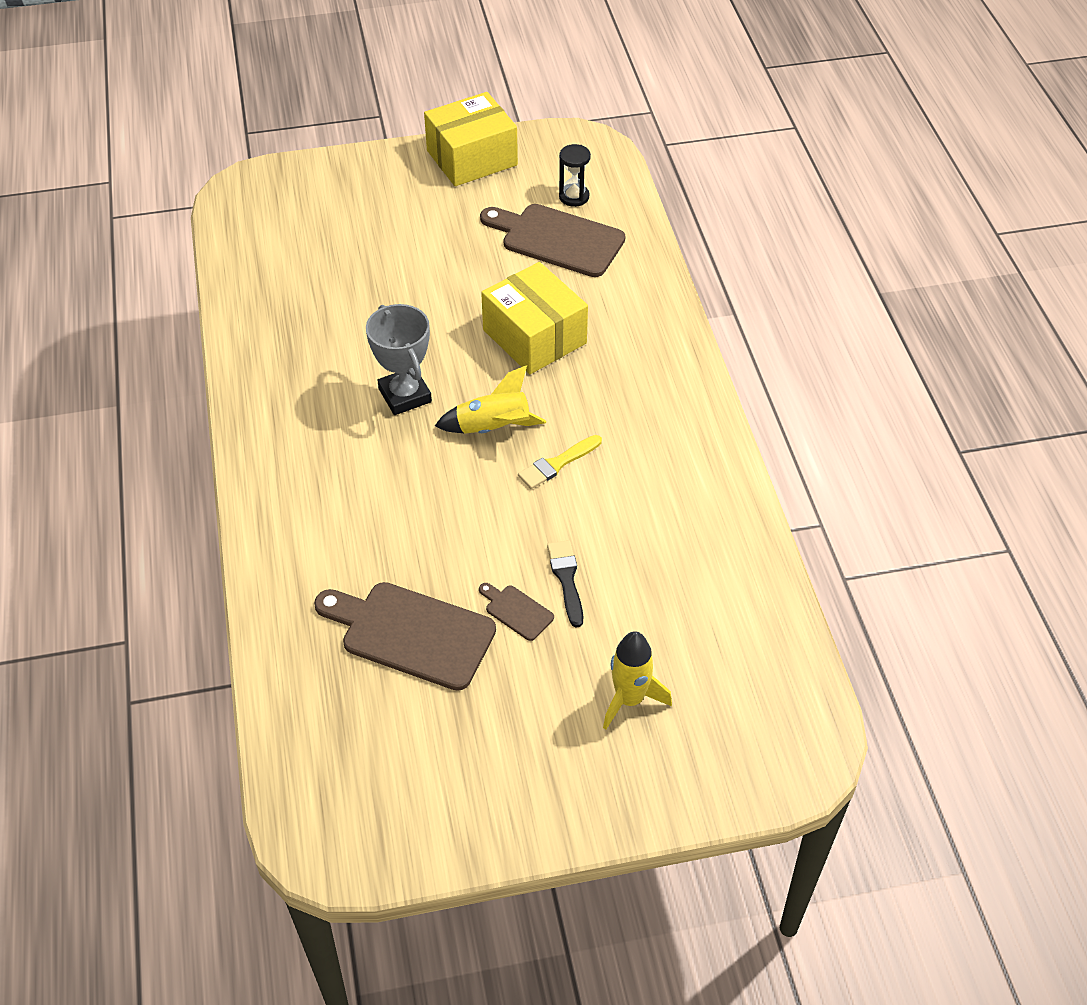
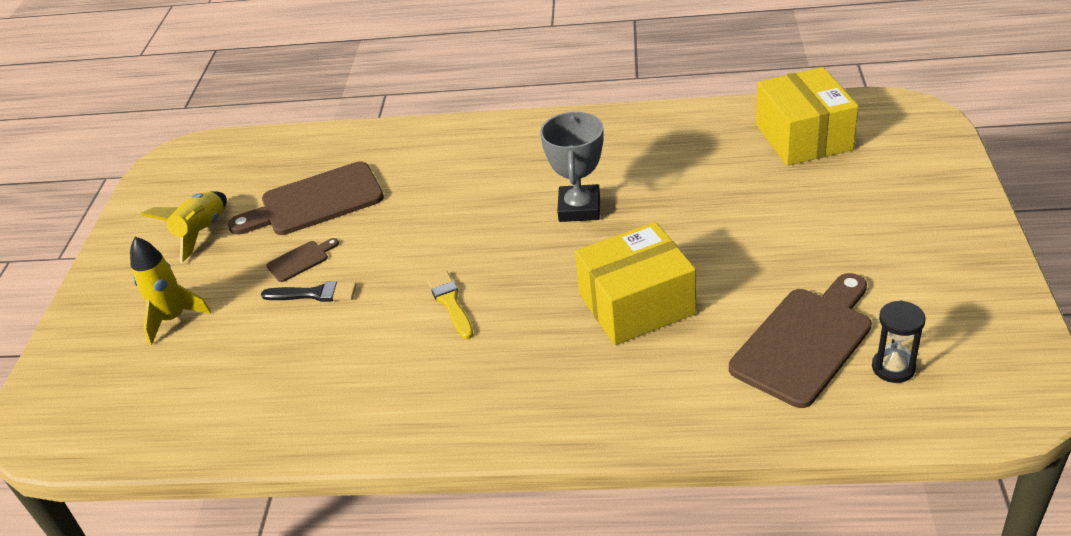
camera: 110 degrees right, 10 degrees down
brown cutting board [314,582,496,691] -> brown cutting board turned 150 degrees counterclockwise [228,161,384,235]
grey trophy [366,304,432,415] -> grey trophy turned 75 degrees counterclockwise [540,112,604,222]
yellow box [424,92,518,186] -> yellow box moved to [756,67,859,166]
yellow rocket [435,365,546,434] -> yellow rocket moved to [140,191,227,263]

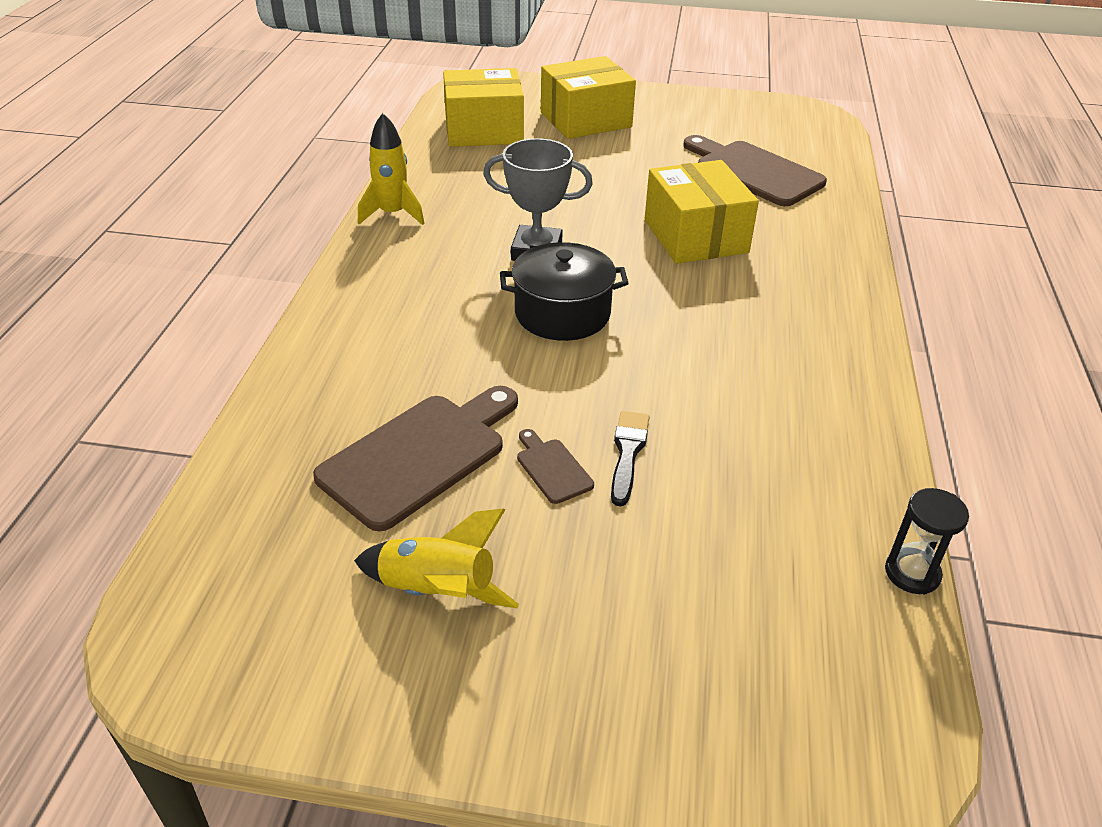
camera: 90 degrees left, 0 degrees up
yellow rocket [130,237,211,345] -> yellow rocket moved to [358,113,425,225]
brown cutting board [228,161,384,235] -> brown cutting board turned 120 degrees counterclockwise [313,386,518,531]
yellow brush [426,271,473,339] -> none
black hourglass [872,300,926,383] -> black hourglass moved to [885,488,969,595]
none -> black pot [500,242,629,341]
none -> yellow box [541,56,636,139]

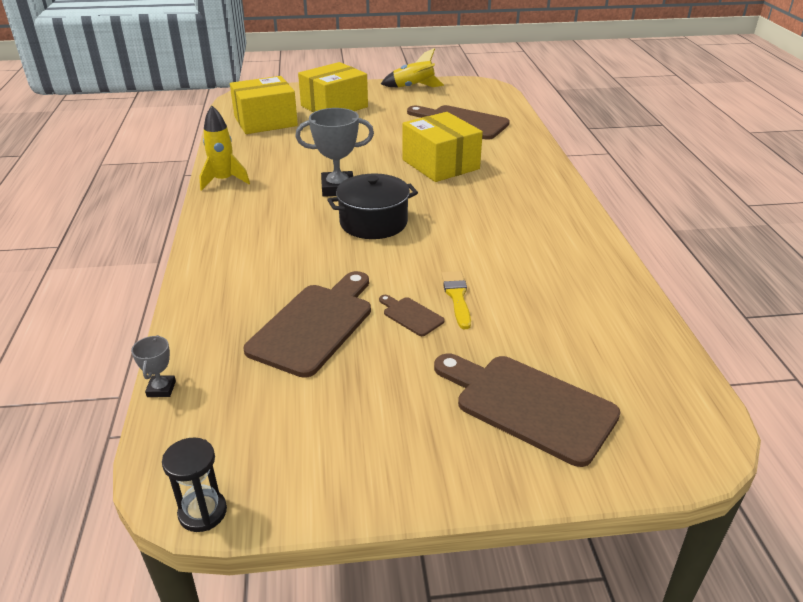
camera: 15 degrees left, 5 degrees down
yellow rocket [354,509,519,608] -> yellow rocket moved to [381,48,444,87]
black brush [611,411,650,506] -> yellow brush [442,271,471,329]
black hourglass [885,488,969,595] -> black hourglass moved to [162,437,227,532]
none -> grey trophy [131,335,176,397]
none -> brown cutting board [434,353,620,467]

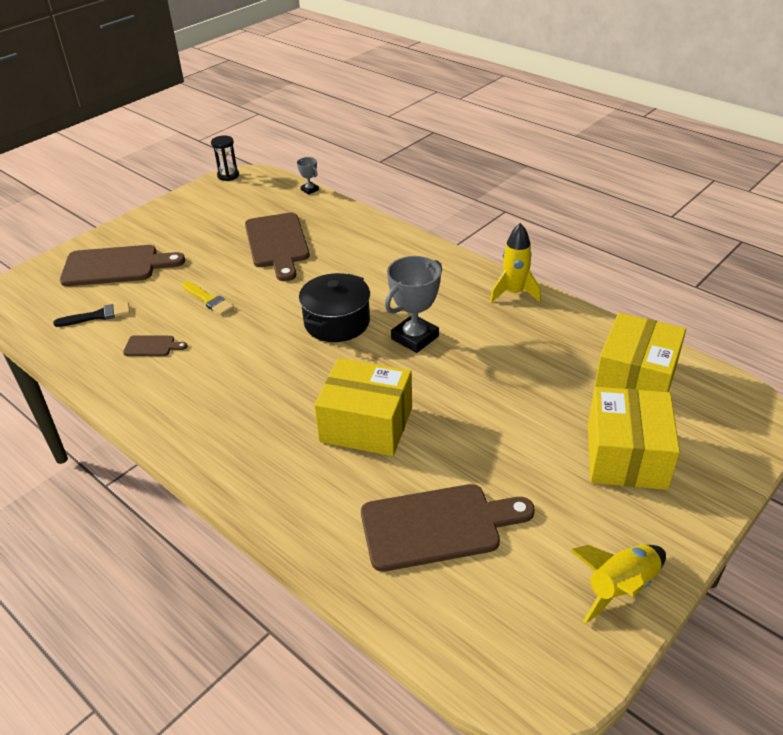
camera: 140 degrees right, 5 degrees up
brown cutting board [379,295,445,336] -> brown cutting board moved to [123,335,188,356]
none -> black brush [53,302,130,327]

